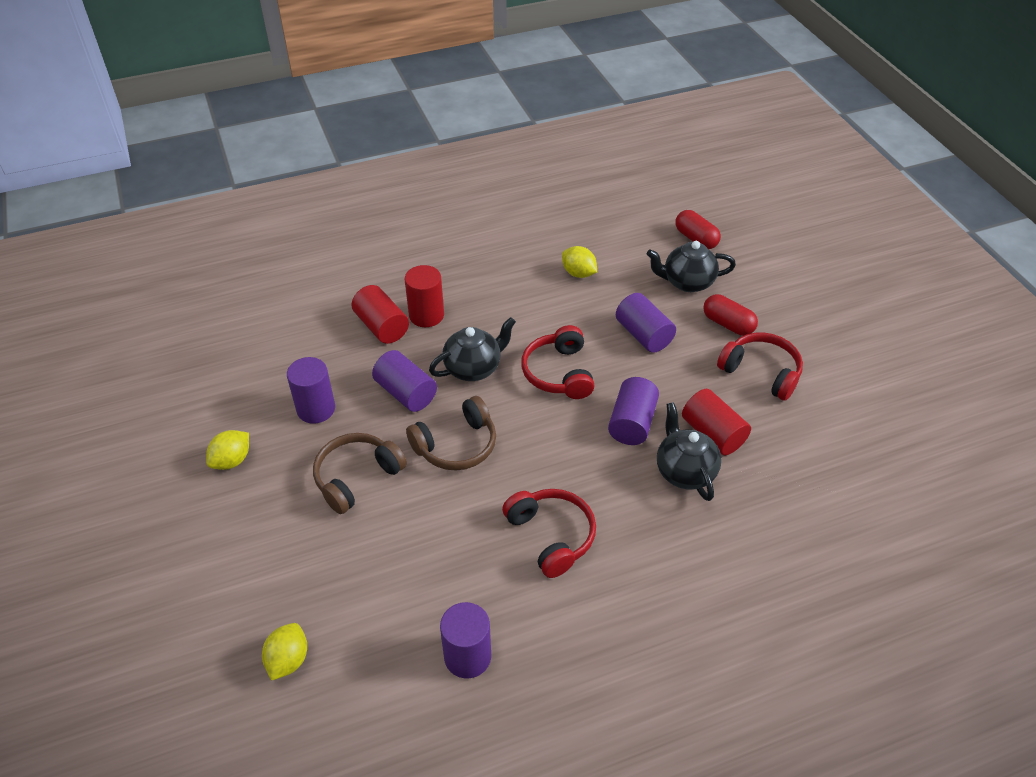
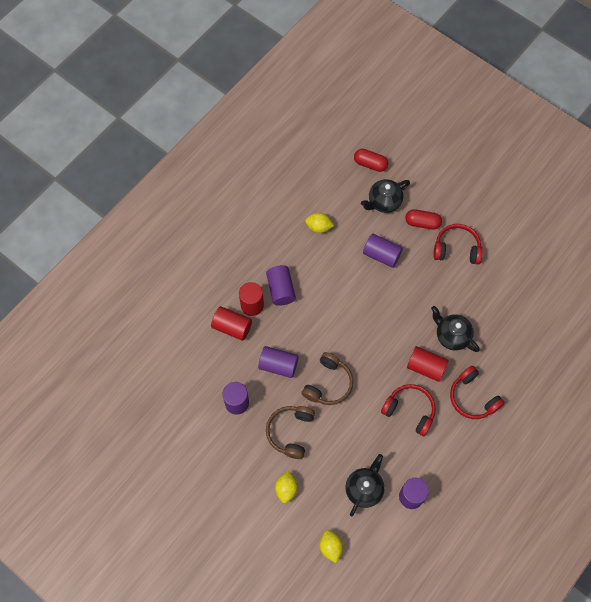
camera: 30 degrees left, 20 degrees up
yellow lemon [206,430,249,470] -> yellow lemon moved to [275,471,298,503]
black teapot [429,317,516,381] -> black teapot moved to [345,454,385,517]
red headphones [521,325,594,399] -> red headphones moved to [450,366,505,419]
purple cylinder [608,377,659,445] -> purple cylinder moved to [266,265,296,306]
red cylinder [682,389,751,455] -> red cylinder moved to [407,346,448,382]

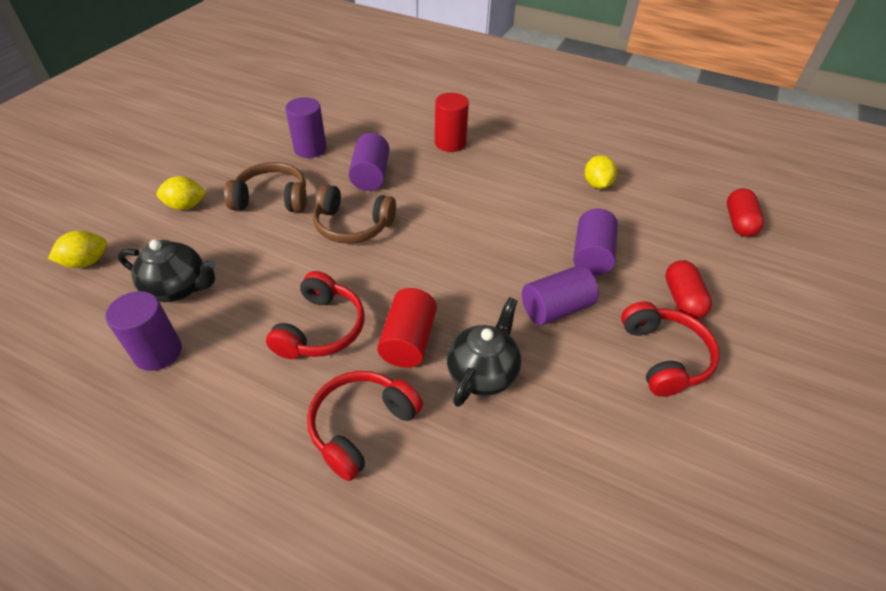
camera: 75 degrees right, 20 degrees down
red cylinder [211,306,252,341] -> none
purple cylinder [266,265,296,306] -> purple cylinder moved to [522,265,599,325]
black teapot [361,179,410,213] -> none

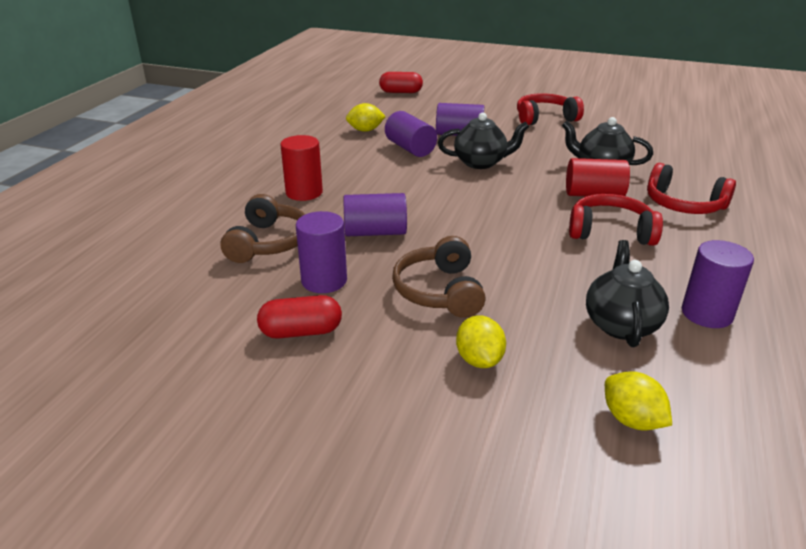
camera: 95 degrees left, 15 degrees down
brown headphones [313,184,396,244] -> brown headphones moved to [220,194,305,263]
purple cylinder [522,265,599,325] -> purple cylinder moved to [385,111,437,157]
red capsule [665,260,712,319] -> red capsule moved to [257,295,342,339]
none -> black teapot [438,112,529,169]

